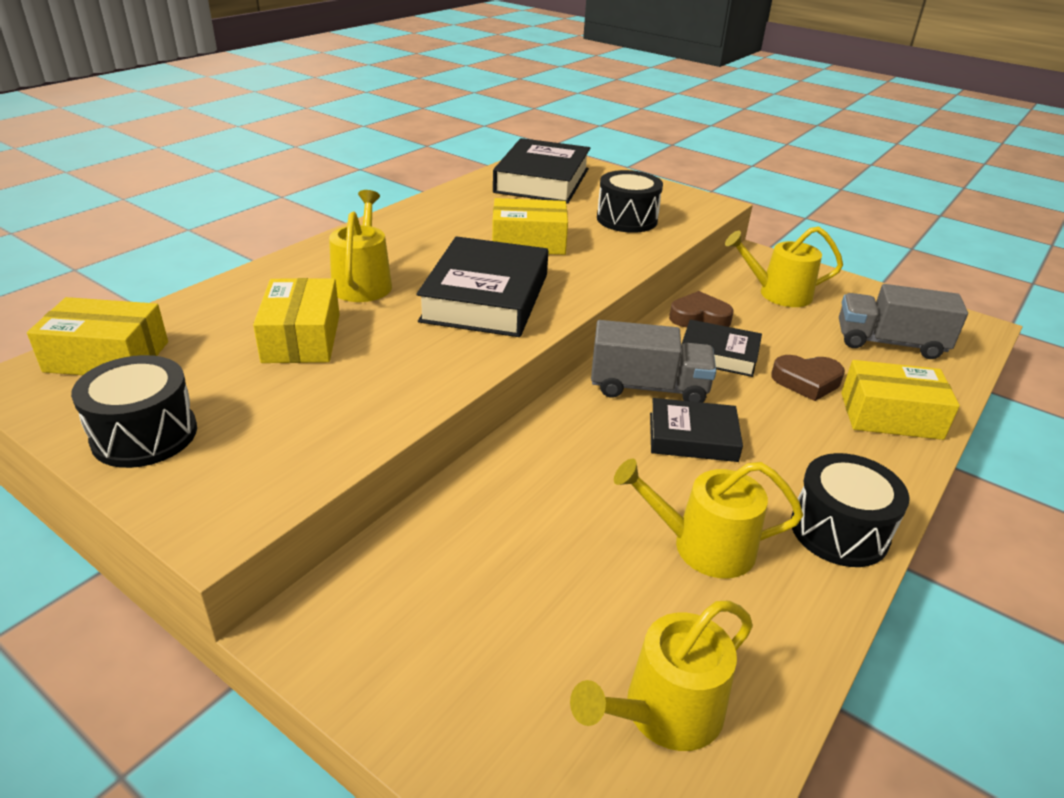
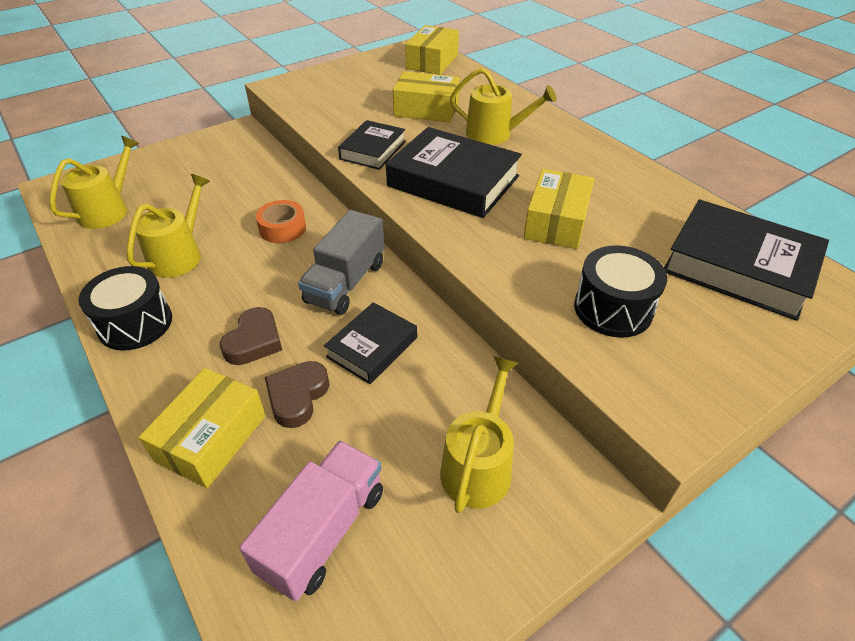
camera: 110 degrees right, 10 degrees up
black drum [71,355,197,468] -> none
yellow watering can [570,601,753,751] -> yellow watering can turned 45 degrees clockwise [50,136,139,229]
black book [650,398,743,462] -> black book moved to [338,120,406,170]
brown heart [669,291,734,327] -> brown heart moved to [220,307,282,365]
grey truck [839,284,968,359] -> pink truck [240,441,383,601]
none -> orange tape [256,200,306,243]

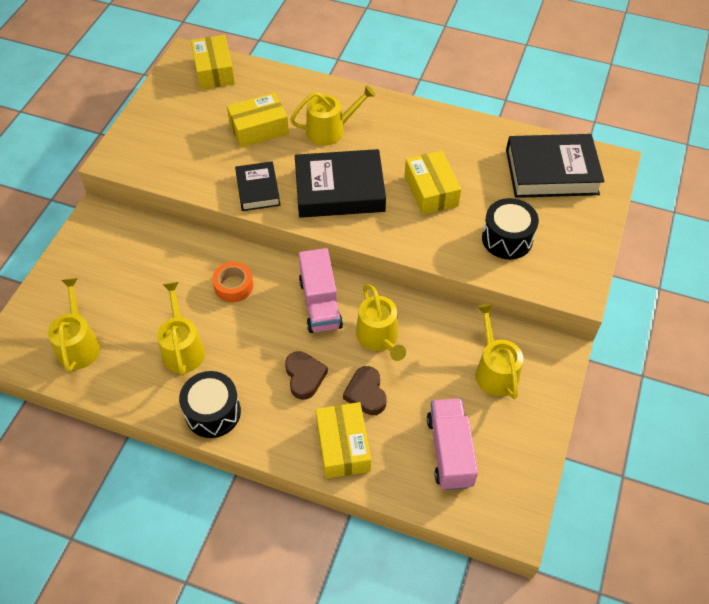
camera: 35 degrees left, 10 degrees up
grey truck [298,210,384,315] -> pink truck [299,248,343,333]
black book [324,302,417,384] -> yellow watering can [356,284,406,361]

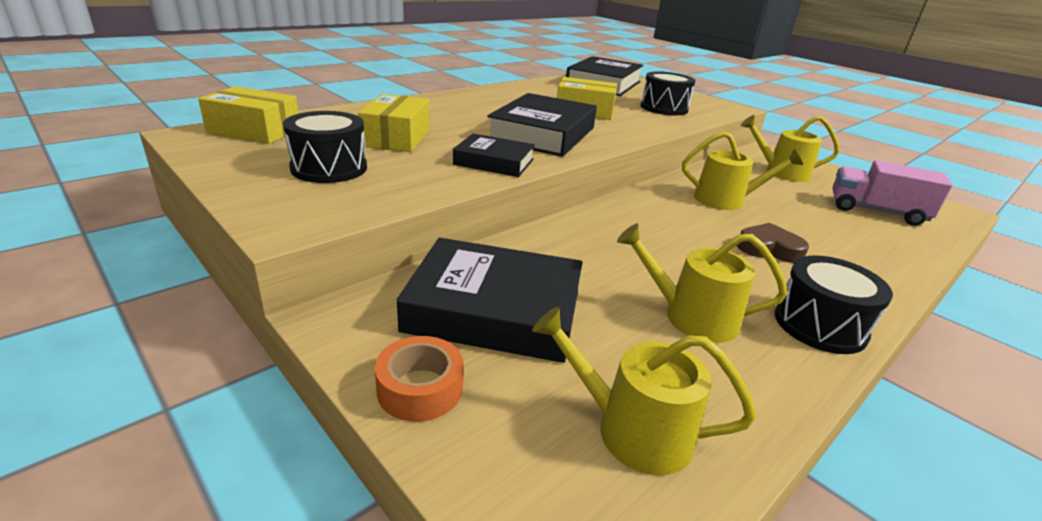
camera: 65 degrees left, 25 degrees down
orange tape [212,262,253,302] -> orange tape moved to [375,336,464,422]
yellow watering can [290,85,375,146] -> none
pink truck [299,248,343,333] -> none
yellow box [316,402,371,479] -> none
brown heart [343,366,387,415] -> none
none -> black drum [283,111,367,183]
none -> black book [397,238,583,363]

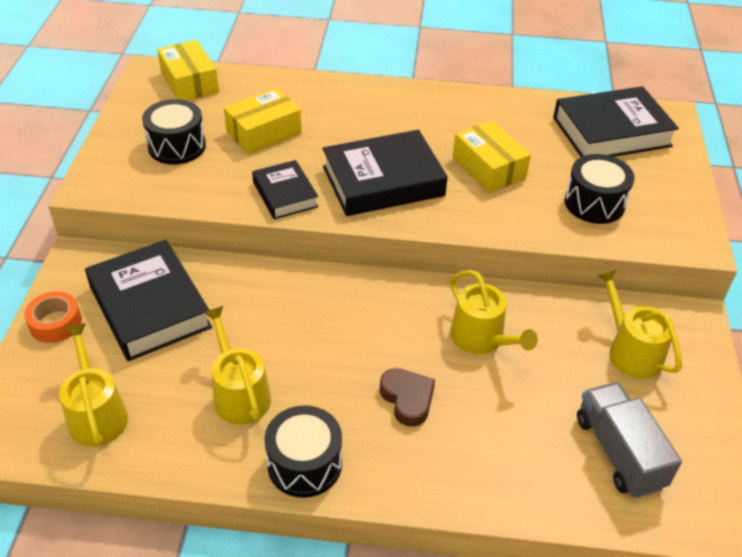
camera: 50 degrees right, 15 degrees up
pink truck [832,160,953,226] -> grey truck [577,382,682,498]

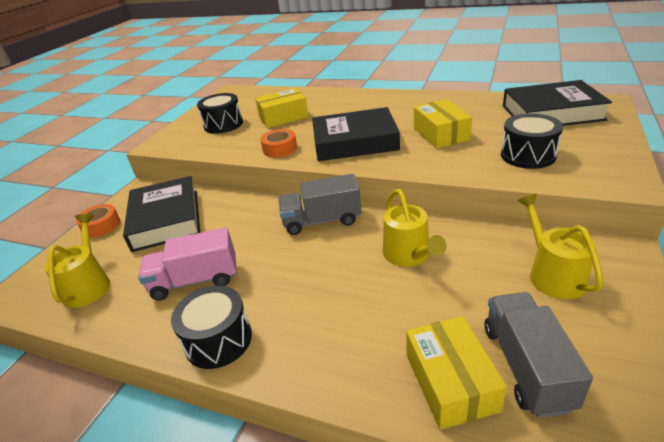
camera: 20 degrees right, 10 degrees down
yellow box [157,40,219,100] -> yellow box moved to [406,316,507,430]
yellow watering can [203,306,271,425] -> pink truck [138,228,237,301]
black book [252,160,319,219] -> orange tape [260,129,297,158]
brown heart [380,368,435,427] -> none
none -> grey truck [278,174,362,235]

